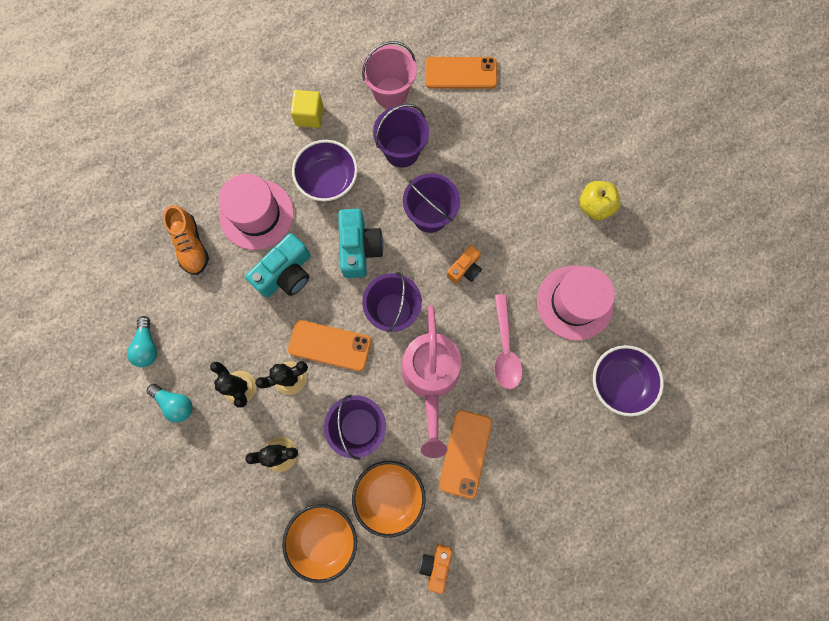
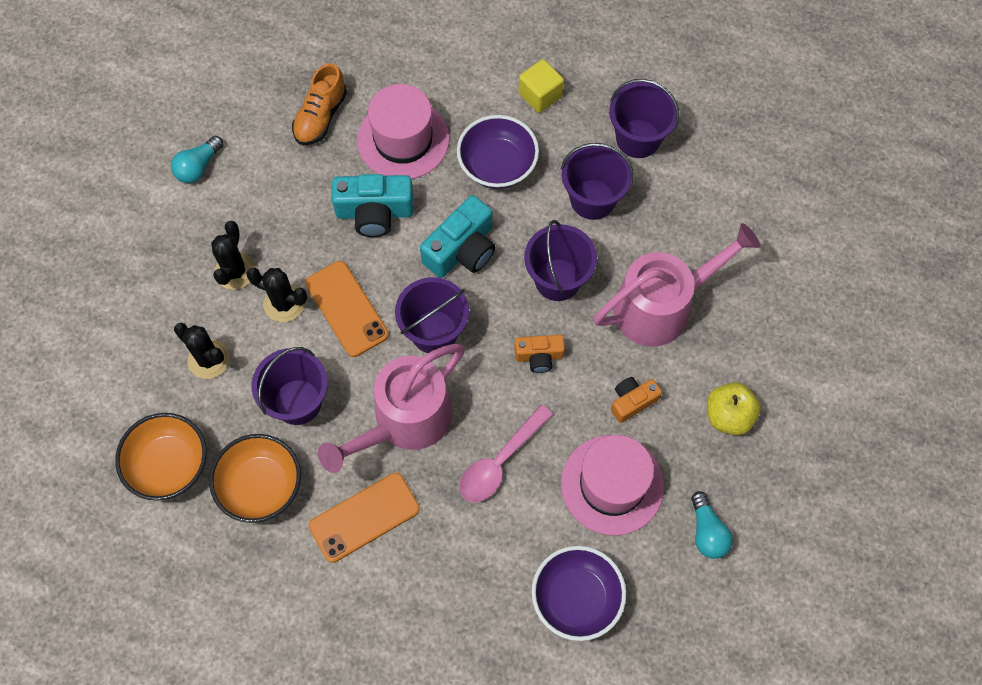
camera: 45 degrees right, 10 degrees down
turquoise light bulb [146,384,193,423] -> turquoise light bulb moved to [691,491,733,559]
pink bucket [362,41,417,108] -> purple bucket [609,79,680,158]
orange camera [420,544,452,594] -> orange camera moved to [611,377,662,423]
orange phone [425,57,497,89] -> none
none -> pink watering can [594,223,760,347]

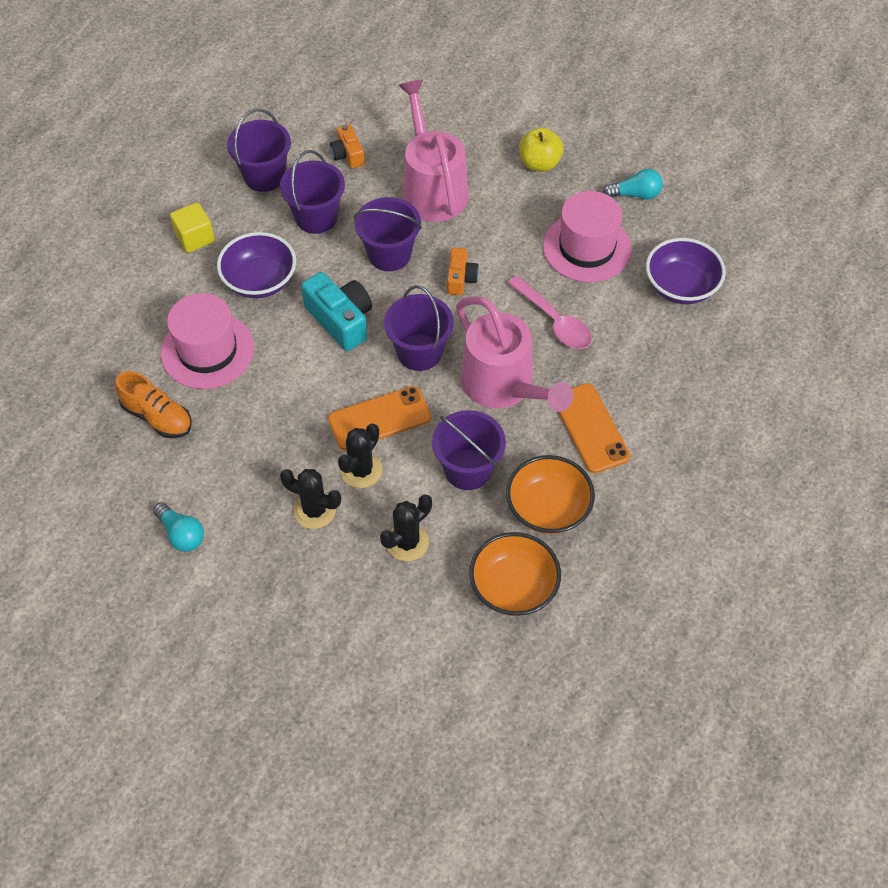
camera: 80 degrees left, 10 degrees down
turquoise camera [332,174,414,237] -> none
orange camera [611,377,662,423] -> orange camera moved to [330,124,365,169]

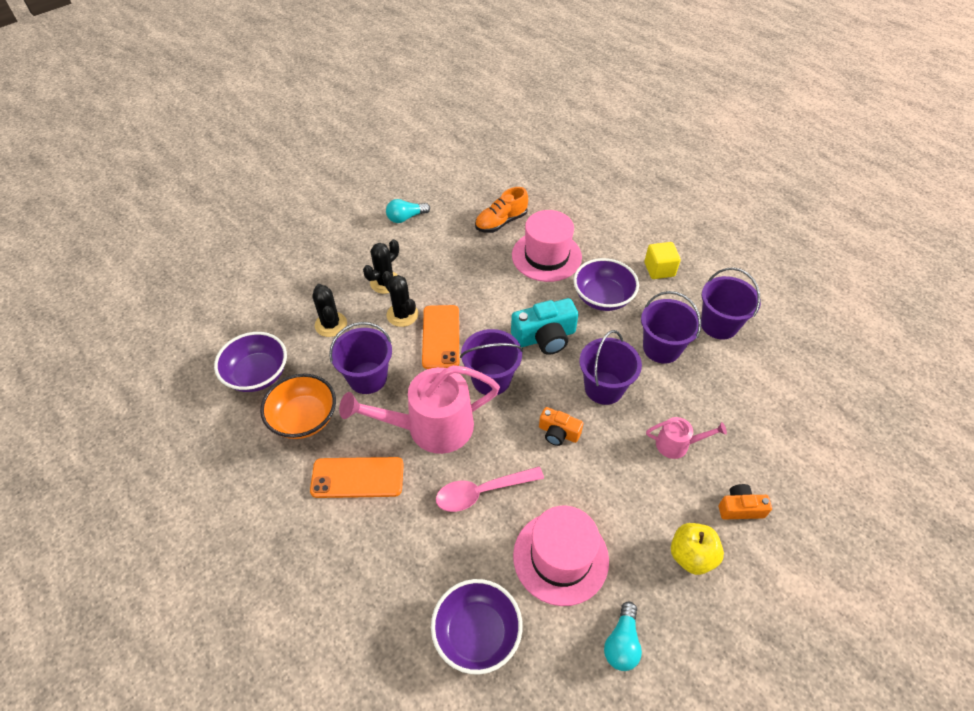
camera: 110 degrees right, 5 degrees down
orange camera [330,124,365,169] -> orange camera moved to [719,484,772,520]
pink watering can [398,79,469,222] -> pink watering can [646,417,727,459], size x0.49
orange bowl [469,532,561,616] -> purple bowl [214,332,287,392]

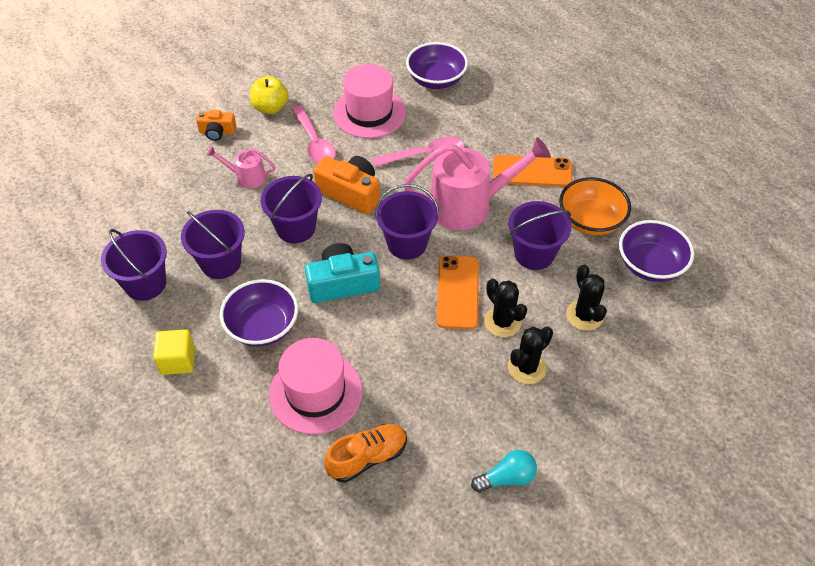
camera: 175 degrees left, 0 degrees up
orange camera [539,407,583,446] -> orange camera [313,156,380,214], size x1.68
turquoise light bulb [604,602,642,671] -> none
none -> pink spoon [292,106,336,163]

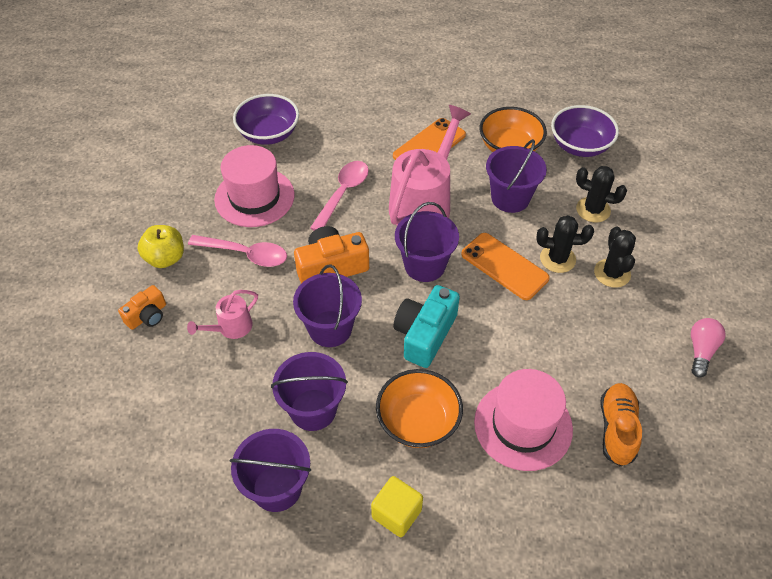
camera: 50 degrees left, 0 degrees up
purple bowl [220,279,298,347] -> orange bowl [376,369,463,448]
turquoise light bulb [471,450,537,492] -> pink light bulb [691,318,726,377]

